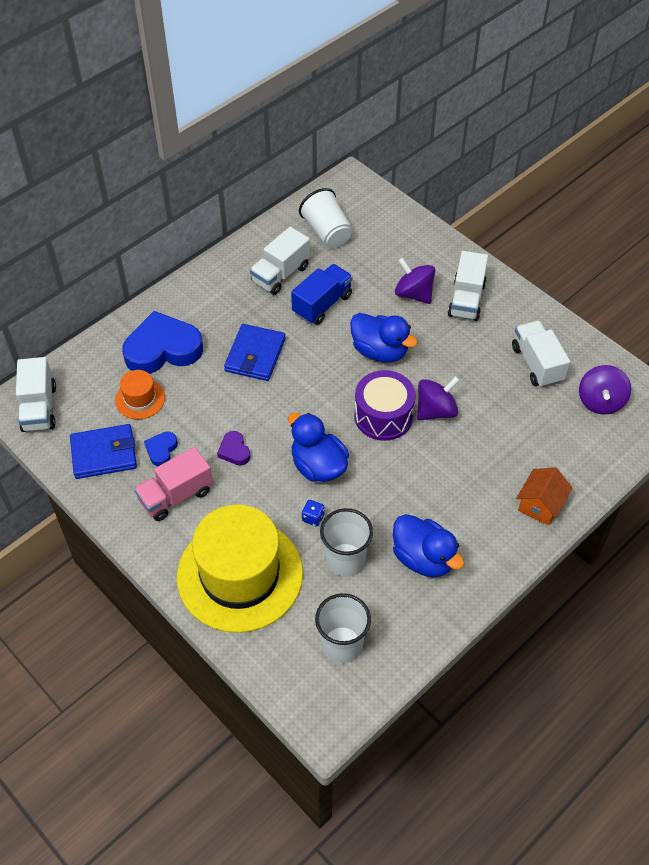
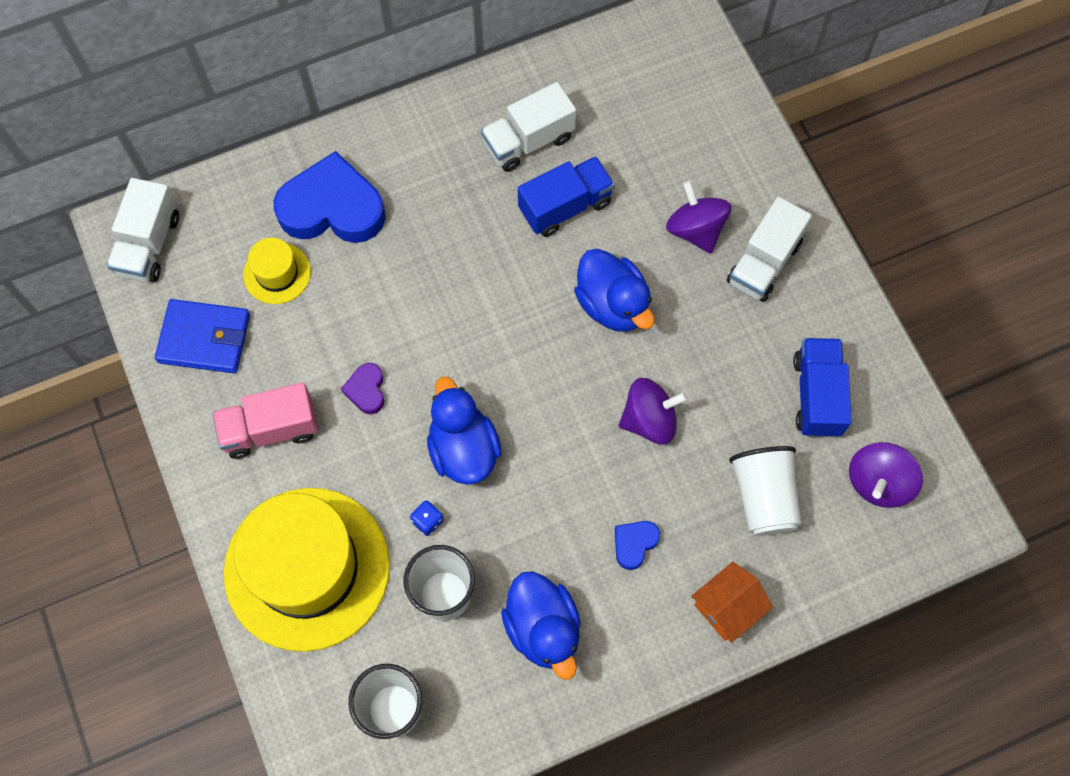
camera: 20 degrees right, 15 degrees up
orange hat [115,370,165,419] -> yellow hat [243,238,311,304]
blue heart [144,432,178,466] -> blue heart moved to [615,521,660,570]
blue wallet [224,324,285,381] -> none
white cup [299,188,353,248] -> white cup moved to [729,446,801,536]
purple drum [354,370,416,441] -> none
white truck [512,320,570,388] -> blue truck [793,338,852,437]

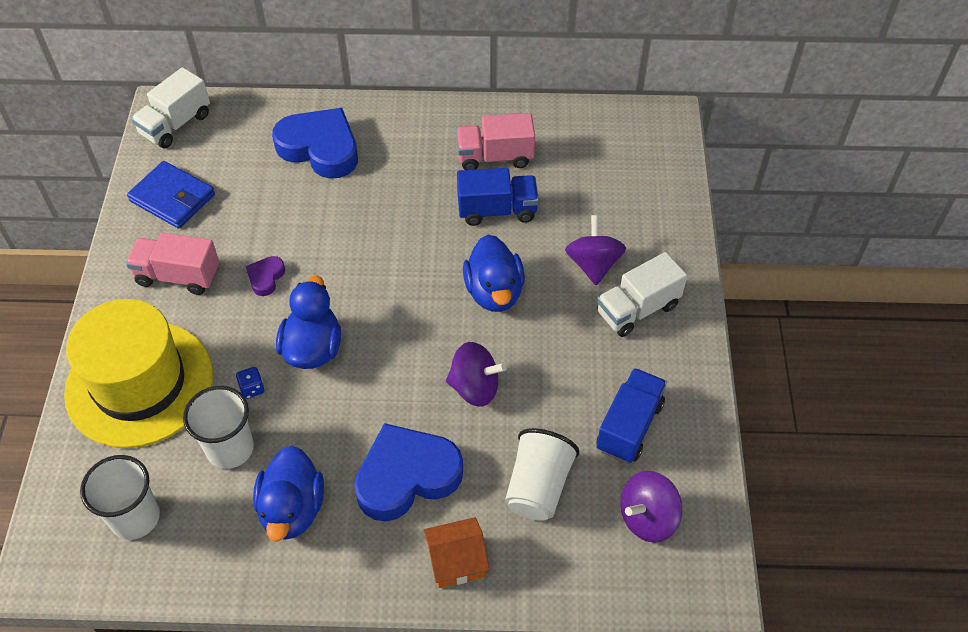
camera: 25 degrees right, 15 degrees down
yellow hat [243,238,311,304] -> none
white truck [481,82,576,172] -> pink truck [456,113,535,170]
blue heart [615,521,660,570] -> blue heart [354,423,463,521], size x2.23

